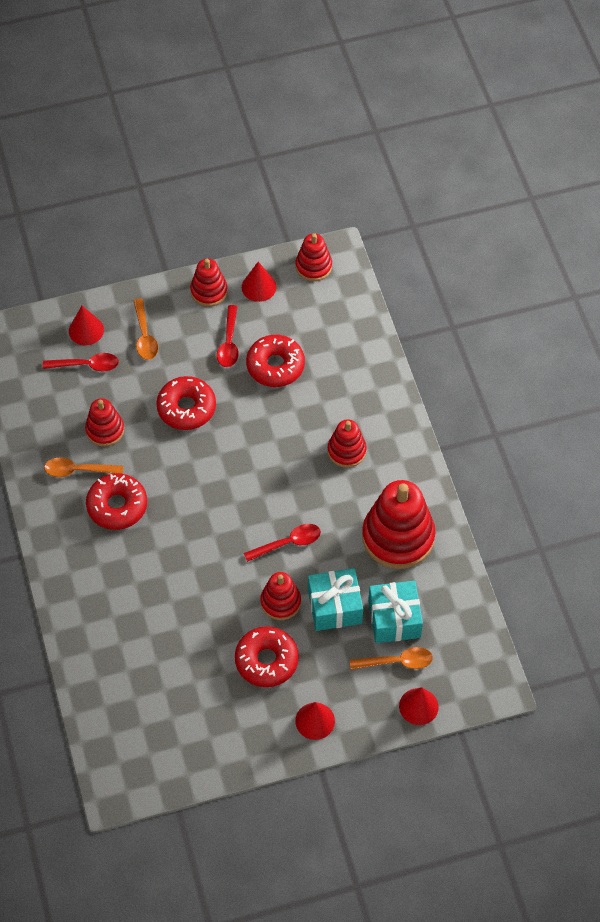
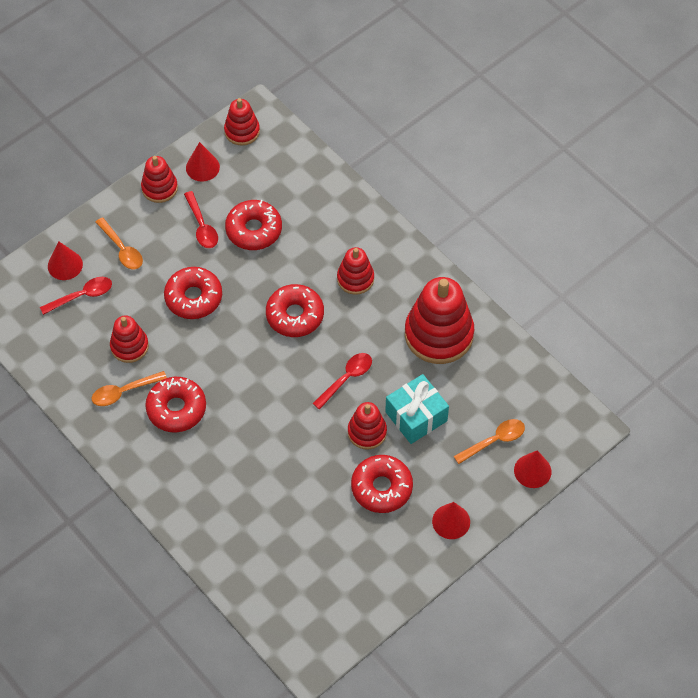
camera: 25 degrees left, 0 degrees up
turquoise gift [368,581,423,643] -> none
none -> red donut [266,284,324,337]

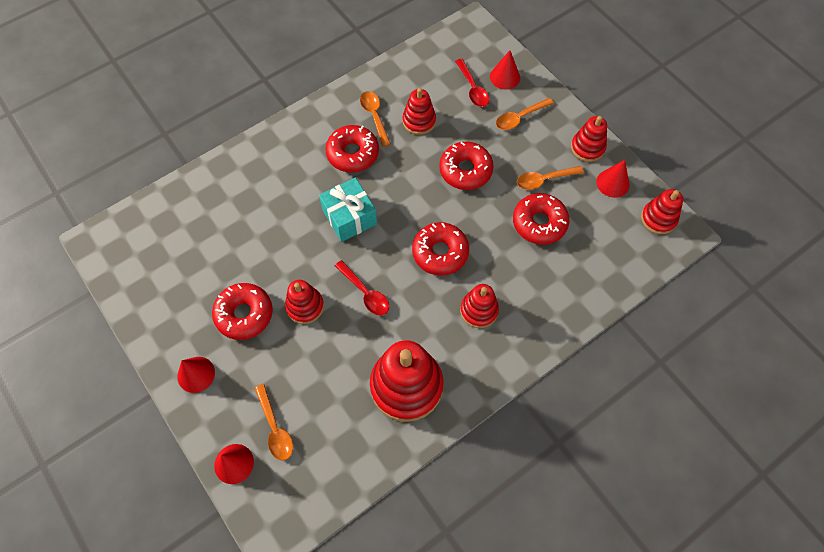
camera: 95 degrees right, 5 degrees up
red spoon [184,191,218,248] -> orange spoon [517,166,584,190]
turquoise gift [385,374,449,444] -> turquoise gift moved to [319,178,377,242]

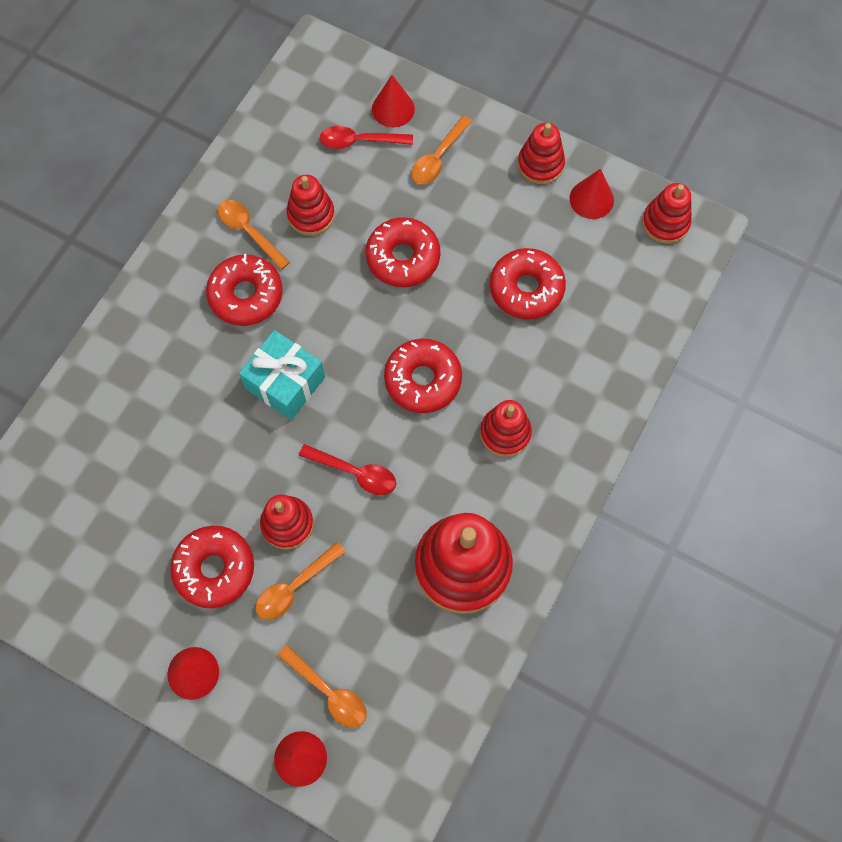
camera: 25 degrees left, 5 degrees up
red spoon [455,59,489,107] -> red spoon turned 135 degrees clockwise [320,126,413,149]
orange spoon [517,166,584,190] -> orange spoon moved to [255,542,346,620]

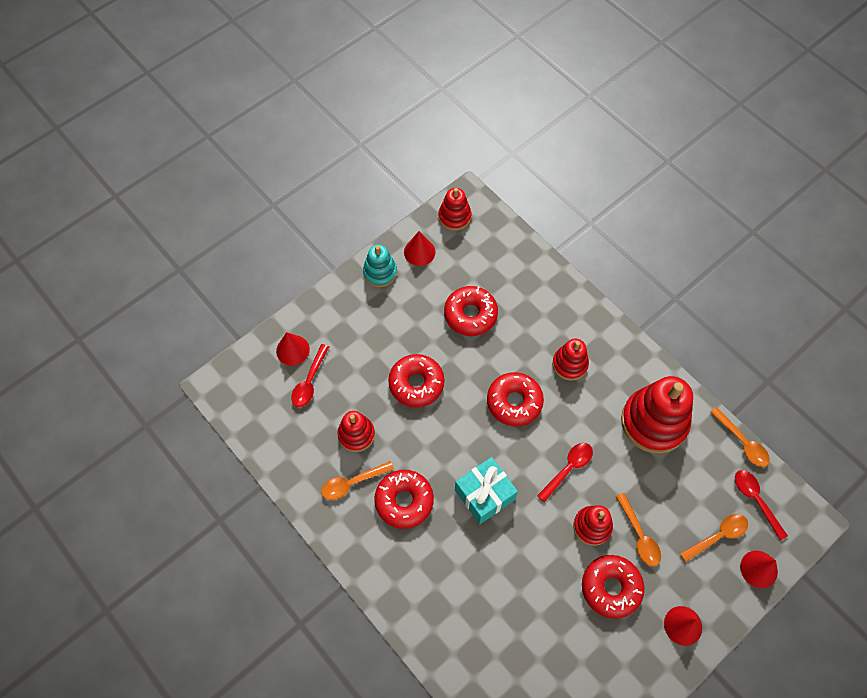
camera: 70 degrees left, 5 degrees down
orange spoon [411,115,472,184] -> orange spoon moved to [710,407,770,467]
red stacking toy [518,123,565,184] -> turquoise stacking toy [363,245,397,287]
none -> red spoon [735,470,788,540]

